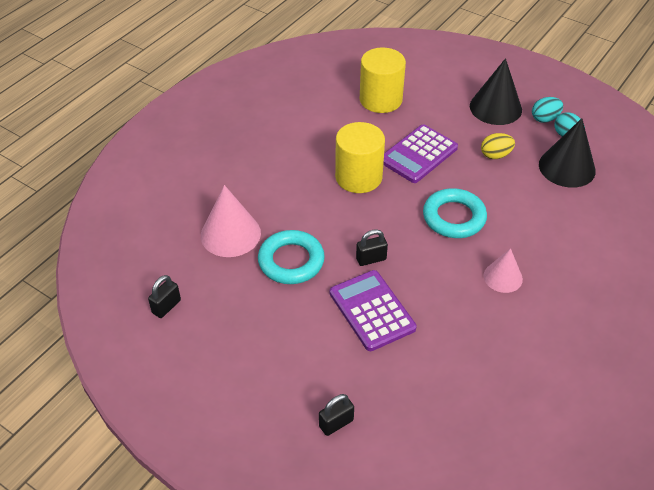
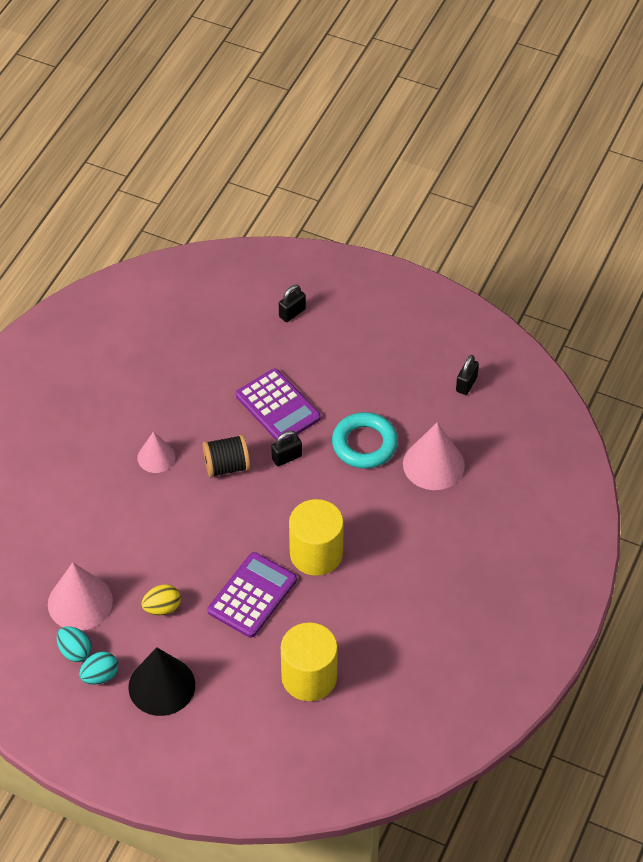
camera: 170 degrees right, 5 degrees up
turquoise ring [423,188,487,238] -> none
black cone [539,118,596,188] -> pink cone [48,562,113,631]
none -> black spool [203,434,250,478]

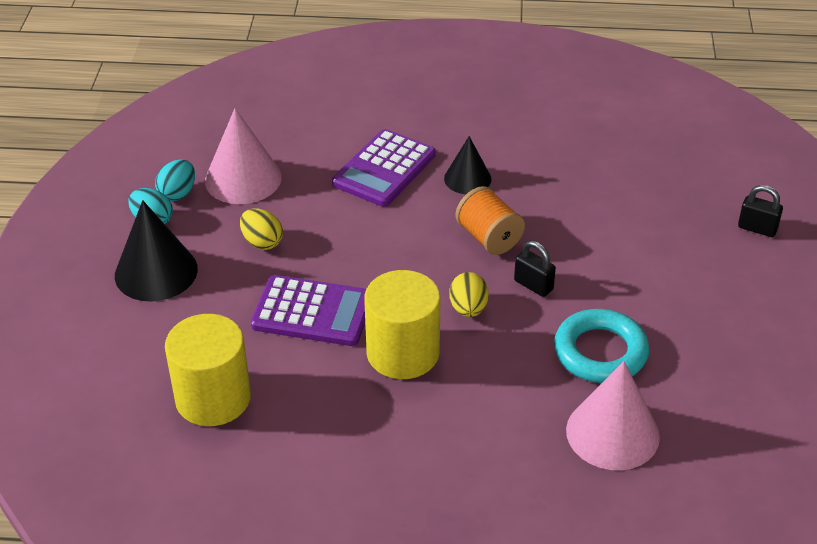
camera: 70 degrees right, 10 degrees down
pink cone [137,432,175,473] -> black cone [444,136,491,194]
black spool [203,434,250,478] -> orange spool [456,186,525,255]
purple calculator [236,369,321,440] -> purple calculator moved to [332,129,436,207]
black padlock [456,355,479,395] -> none
none -> yellow egg [449,272,489,317]

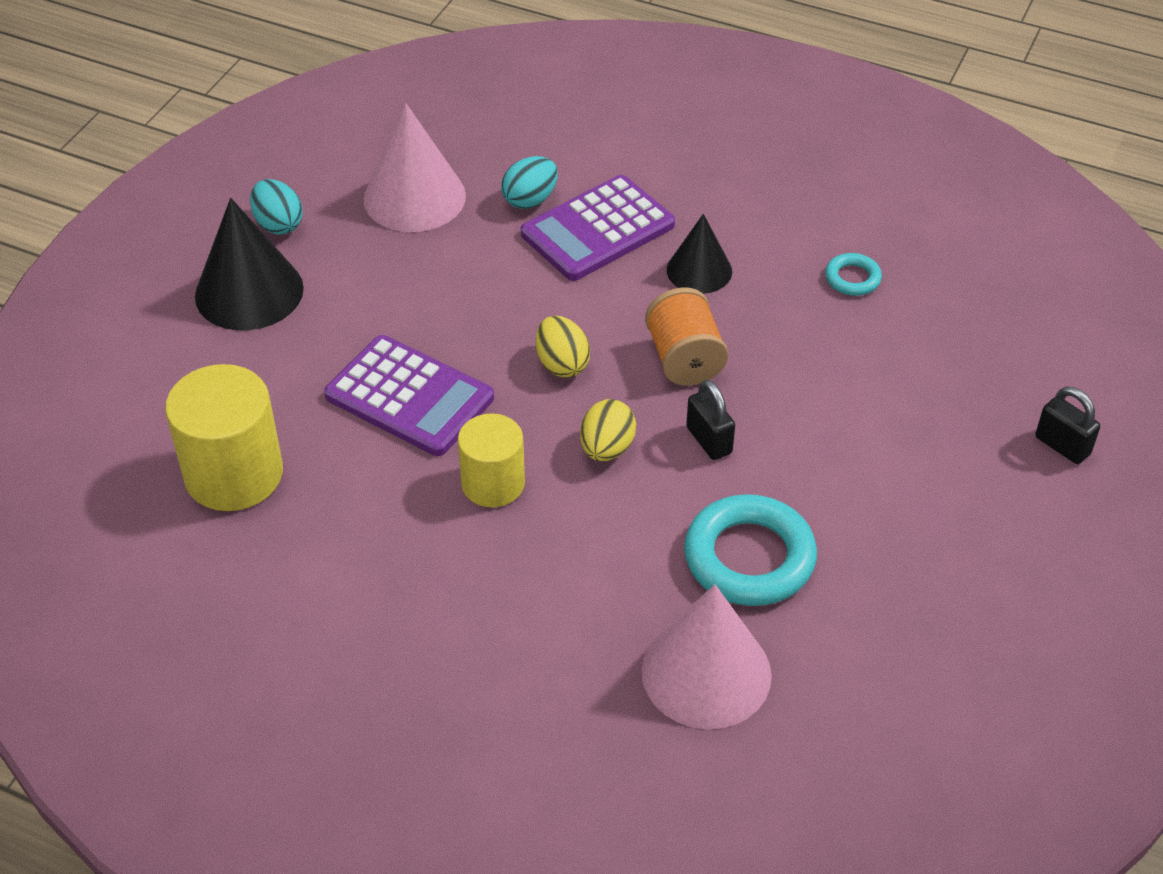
camera: 20 degrees right, 5 degrees up
turquoise egg [155,159,195,201] -> turquoise egg moved to [501,156,558,209]
yellow egg [240,208,283,250] -> yellow egg moved to [536,316,590,377]
yellow cylinder [364,270,440,379] -> yellow cylinder [458,413,525,507], size x0.64
none -> turquoise ring [825,253,882,296]

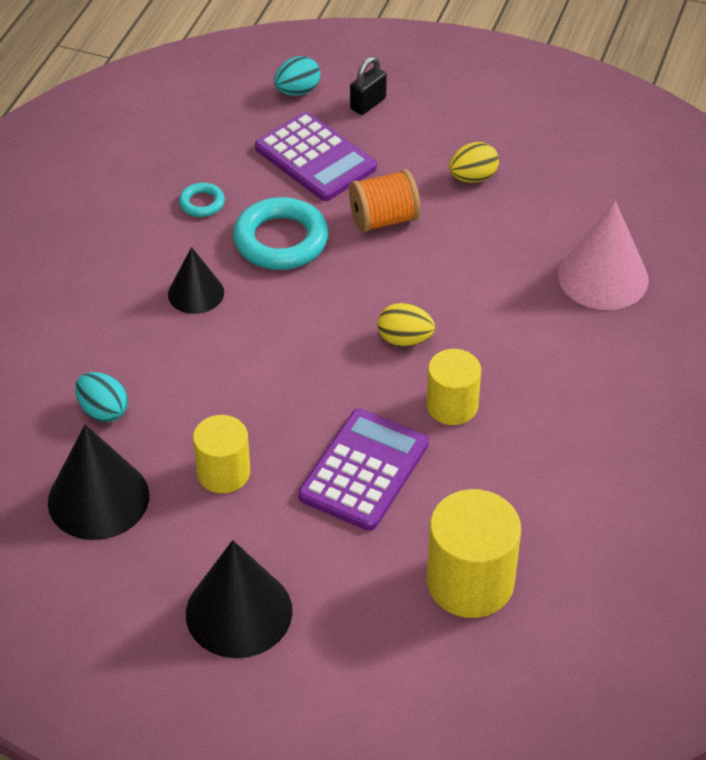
camera: 95 degrees left, 0 degrees up
turquoise egg [250,179,303,235] -> turquoise egg moved to [274,56,320,96]
pink cone [363,103,466,232] -> black cone [48,424,149,540]
purple calculator [521,175,675,281] -> purple calculator moved to [255,112,377,201]
yellow egg [536,316,590,377] -> yellow egg moved to [449,142,499,183]
orange spool [645,287,728,386] -> orange spool moved to [349,169,420,232]
turquoise ring [684,494,817,606] -> turquoise ring moved to [233,197,328,270]
black padlock [686,380,735,460] -> none
none -> yellow cylinder [193,415,250,493]

